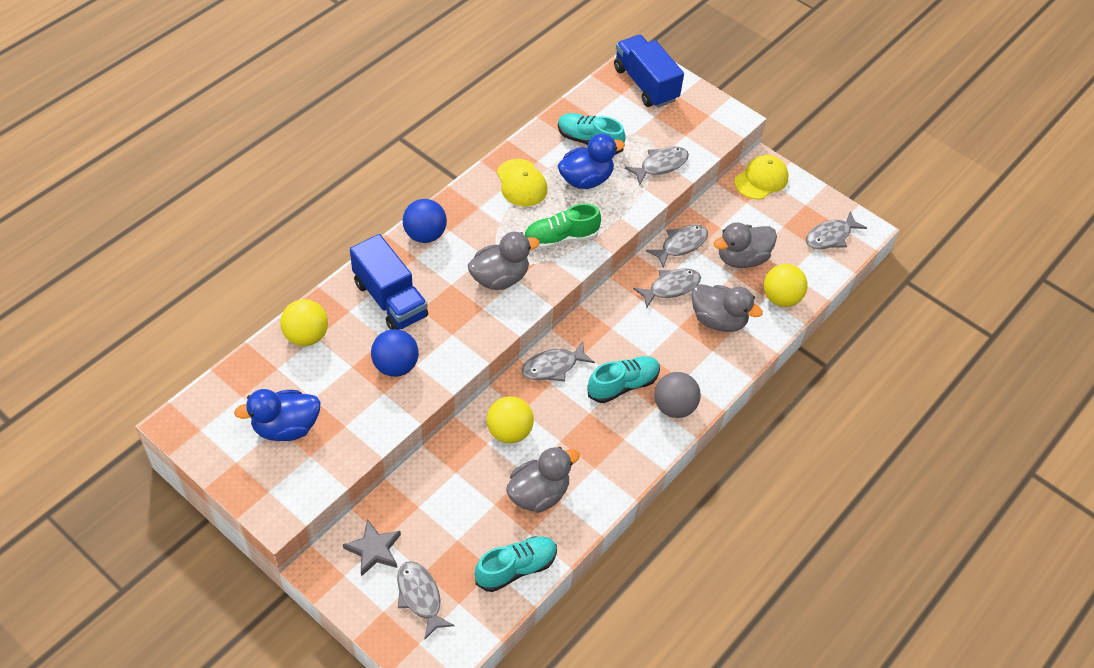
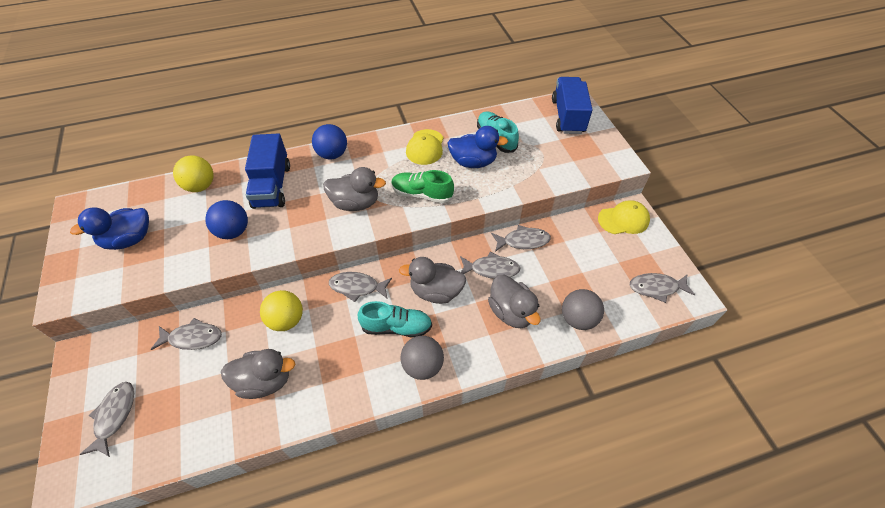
camera: 35 degrees right, 0 degrees up
blue duck [234,389,321,441] -> blue duck turned 45 degrees counterclockwise [70,207,149,250]
grey star [343,519,401,577] -> none
turquoise shoe [474,536,557,592] -> none
grey fish [625,147,689,185] -> grey fish moved to [151,318,222,350]
grey duck [714,222,777,268] -> grey duck moved to [399,257,466,304]
yellow ball [764,264,808,307] -> grey ball [562,289,604,330]

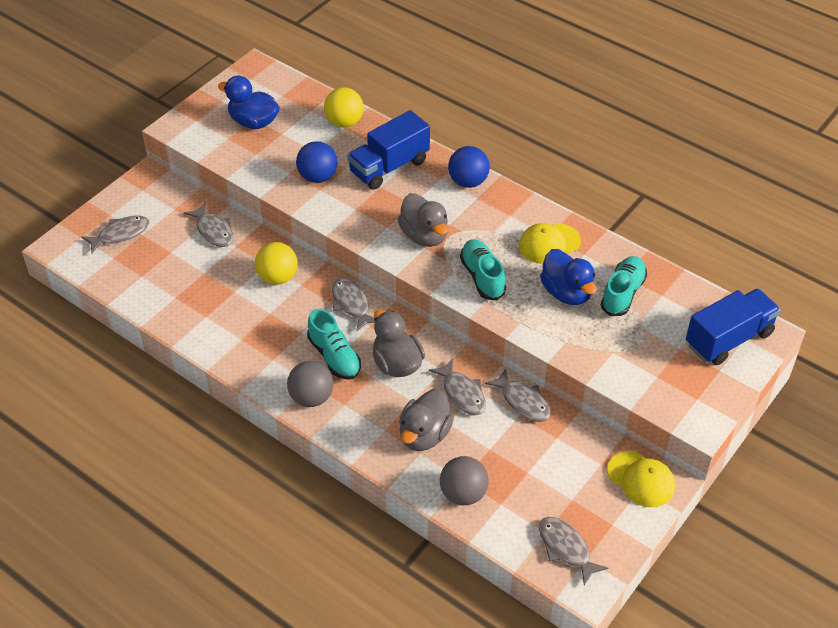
camera: 55 degrees right, 5 degrees down
grey duck [221,349,295,399] -> none
green shoe [391,170,454,203] -> turquoise shoe [460,239,506,301]

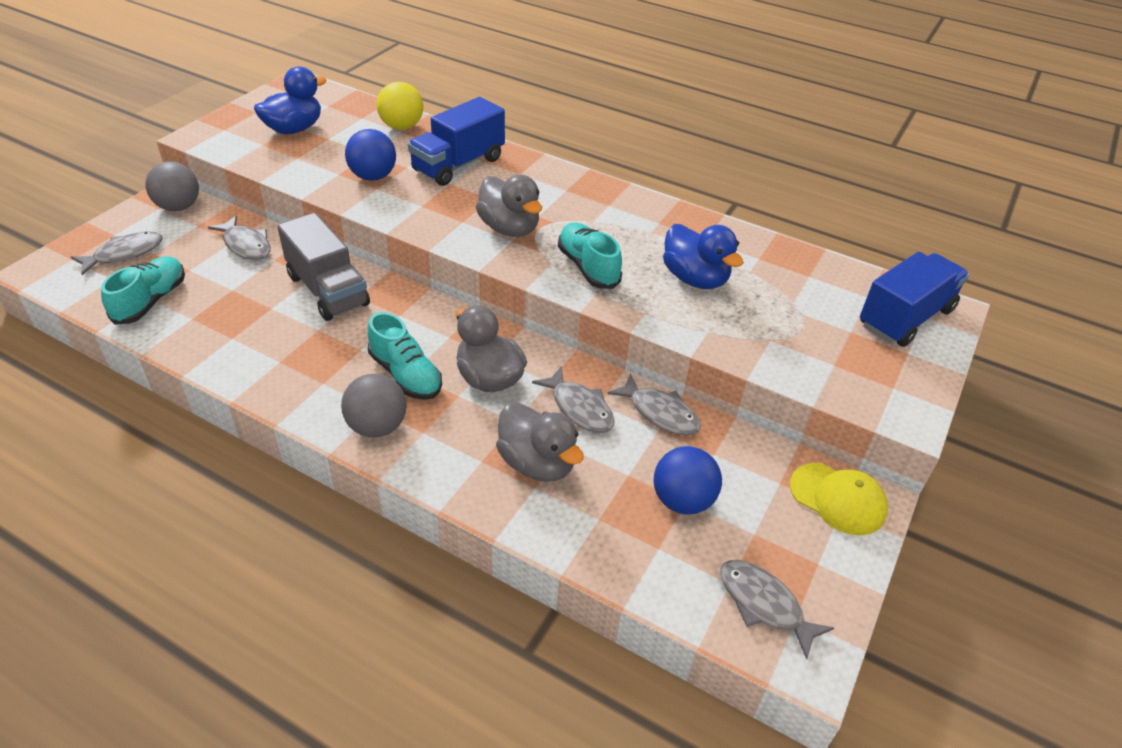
camera: 10 degrees left, 5 degrees down
blue duck [218,76,280,129] -> blue duck turned 120 degrees clockwise [254,67,327,134]
yellow ball [255,242,298,285] -> grey truck [277,213,370,321]
grey fish [332,278,375,332] -> none
grey duck [399,389,454,451] -> grey duck turned 60 degrees counterclockwise [496,402,584,482]
grey ball [440,456,489,506] -> grey ball moved to [145,161,199,211]
blue ball [448,146,490,188] -> blue ball moved to [654,446,722,514]
yellow cap [519,223,581,264] -> none
turquoise shoe [601,256,647,316] -> turquoise shoe moved to [101,256,185,325]

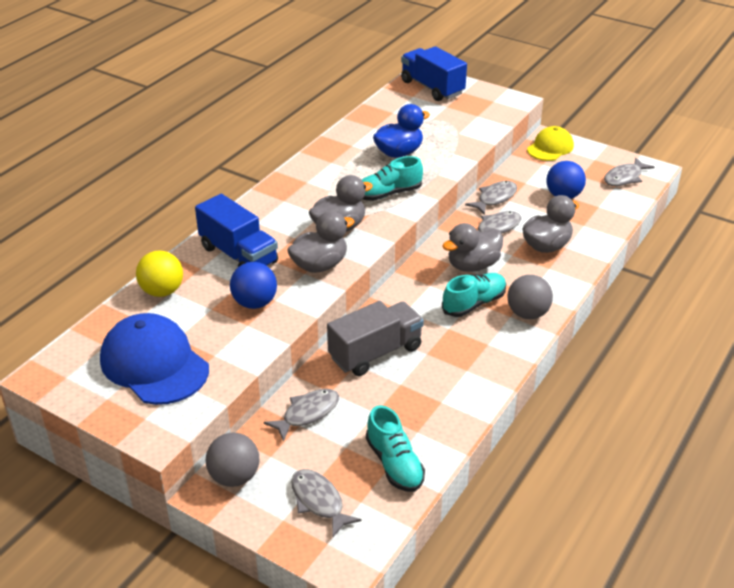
camera: 85 degrees left, 5 degrees down
turquoise shoe [101,256,185,325] -> turquoise shoe turned 135 degrees counterclockwise [366,405,425,492]
blue duck [254,67,327,134] -> blue cap [100,313,209,405]
none -> grey duck [287,211,355,273]

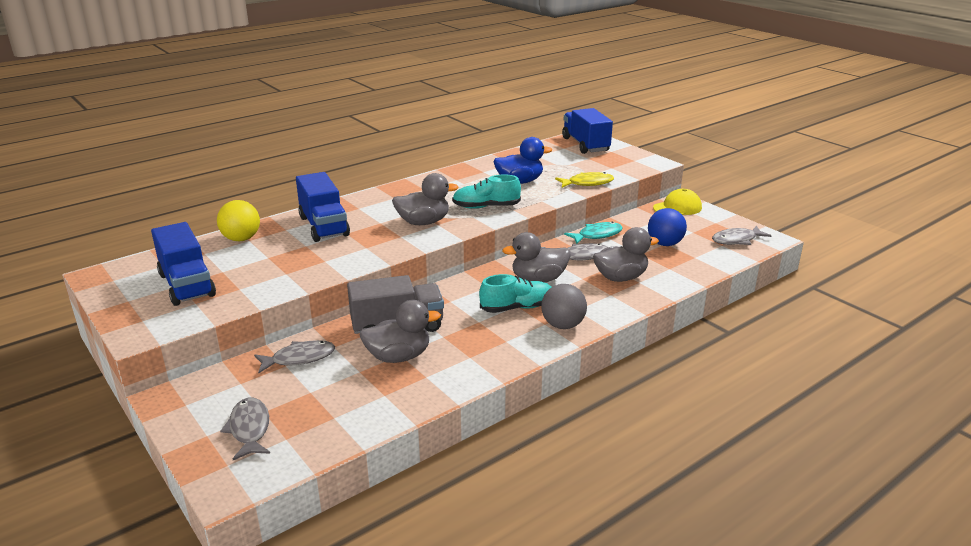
camera: 20 degrees right, 10 degrees down
blue cap [100,313,209,405] -> blue truck [151,222,216,306]
grey ball [206,433,259,487] -> none
blue ball [230,262,277,309] -> none
grey duck [287,211,355,273] -> grey duck moved to [359,300,441,363]
turquoise shoe [366,405,425,492] -> none
grey fish [465,181,517,215] -> turquoise fish [564,222,623,244]
none -> yellow fish [555,172,614,188]

